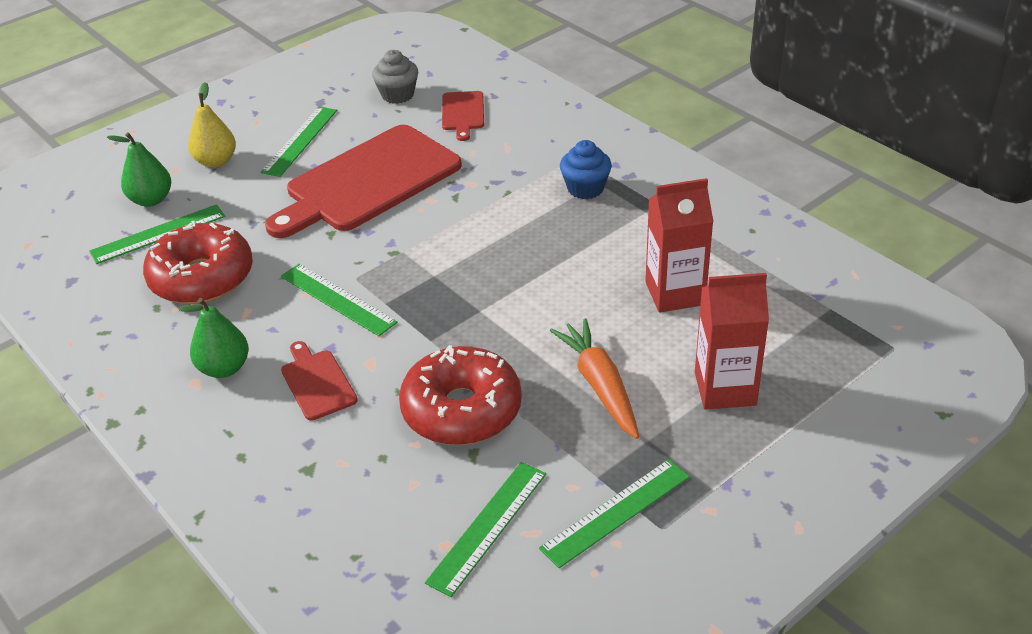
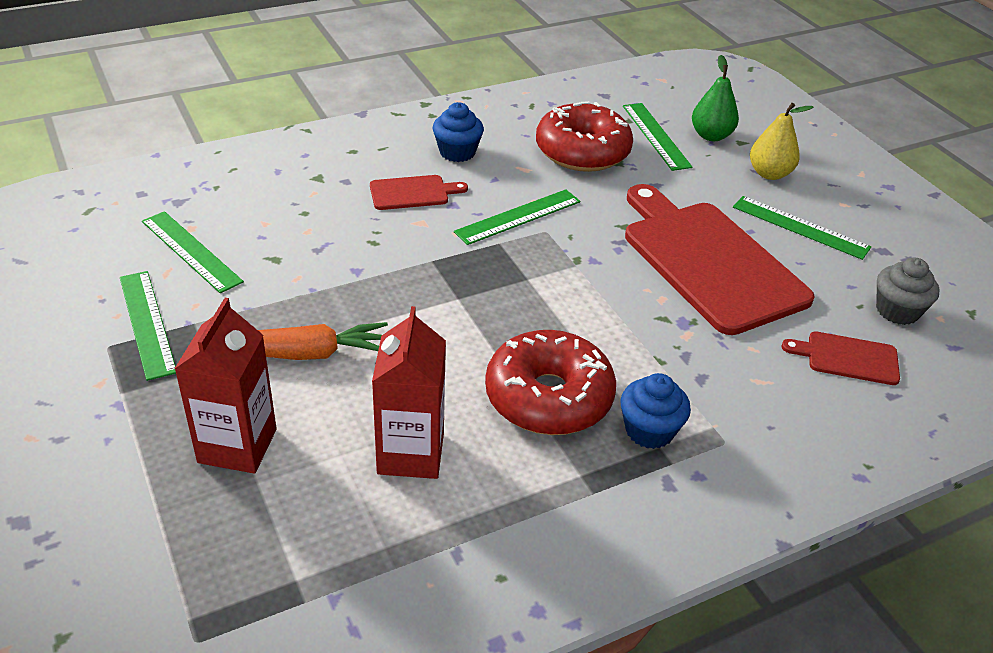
camera: 100 degrees right, 0 degrees up
green pear [179,298,249,378] -> blue cupcake [433,102,484,162]
red donut [399,345,522,445] -> red donut moved to [485,330,616,435]

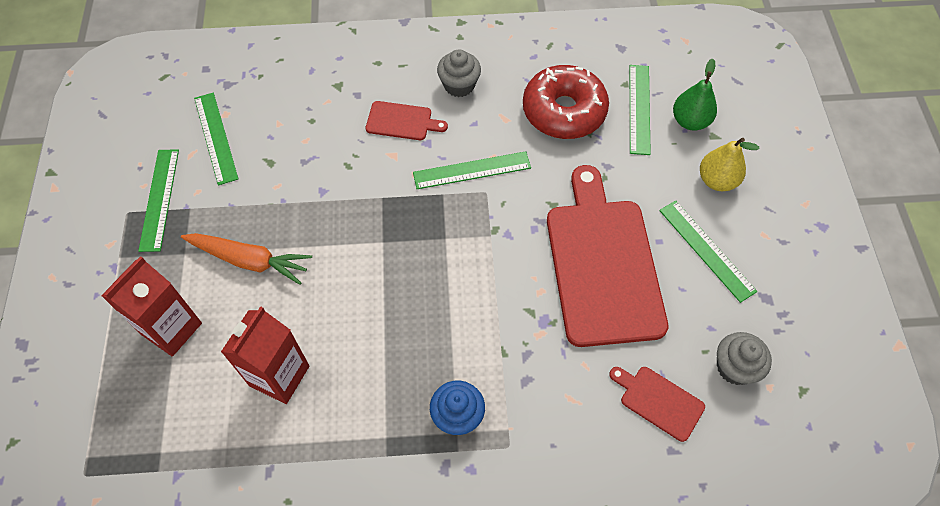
camera: 25 degrees right, 20 degrees up
blue cupcake [433,102,484,162] -> grey cupcake [437,49,481,97]
red donut [485,330,616,435] -> none

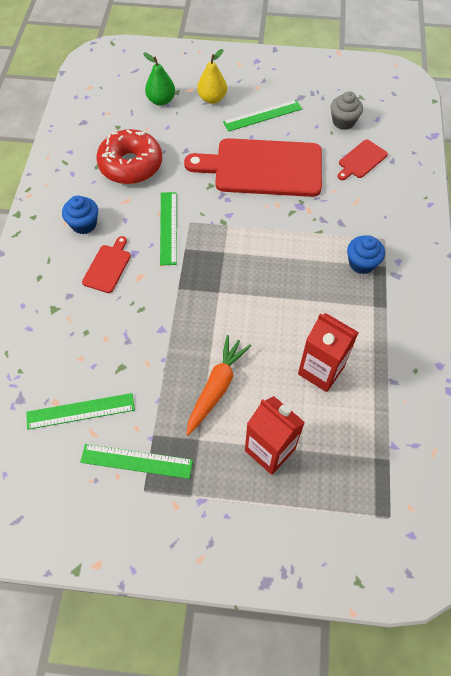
camera: 80 degrees left, 0 degrees up
grey cupcake [437,49,481,97] -> blue cupcake [62,196,98,234]
green ruler [630,65,651,155] -> none

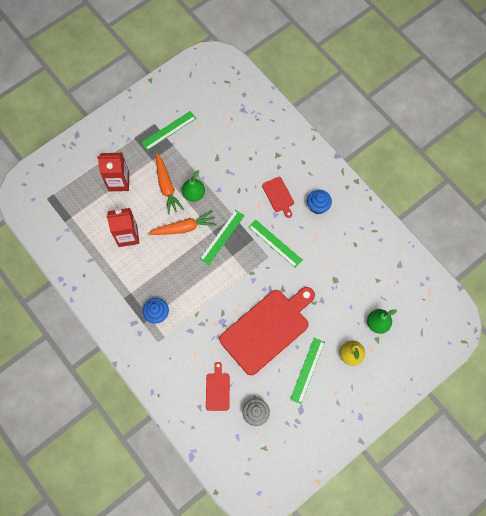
camera: 135 degrees right, 10 degrees up
green ruler [26,393,135,430] -> green ruler moved to [200,210,245,265]
red donut [96,129,162,184] -> none
none -> orange carrot [148,210,217,235]
none -> green pear [182,170,205,202]

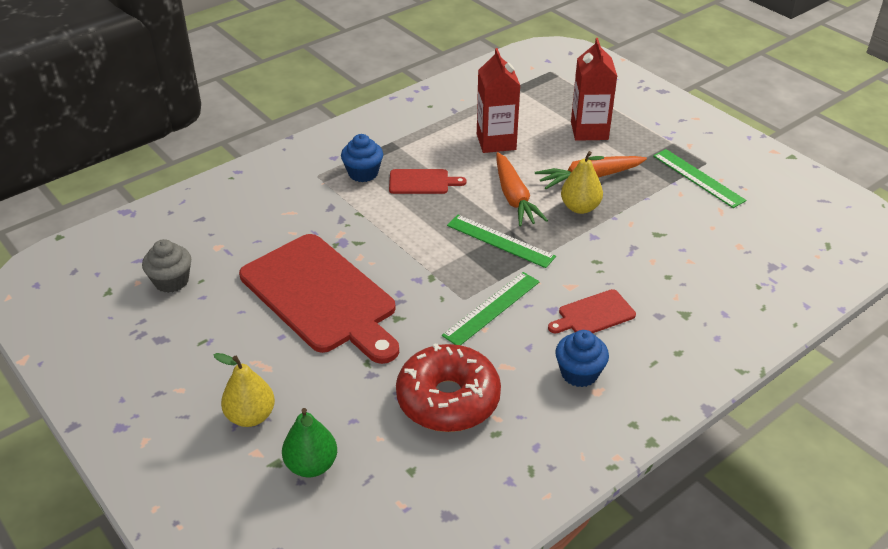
camera: 90 degrees right, 30 degrees down
green pear [182,170,205,202] -> yellow pear [561,151,604,214]
red cutting board [206,362,230,411] -> red cutting board moved to [389,169,467,194]
green ruler [290,338,325,404] -> none
none -> red donut [396,344,501,432]

